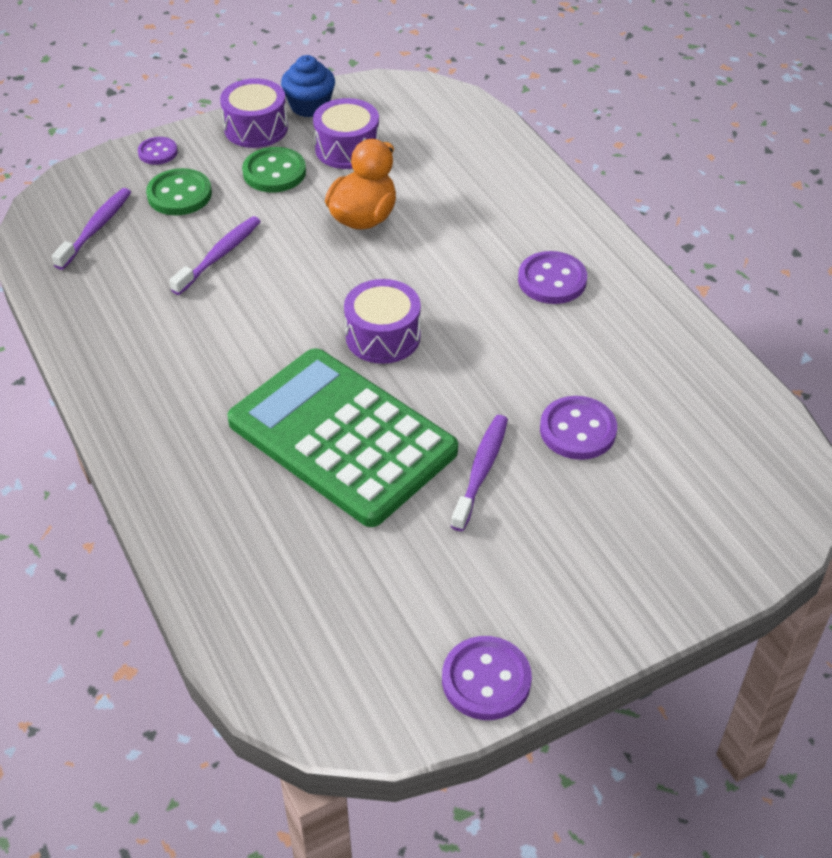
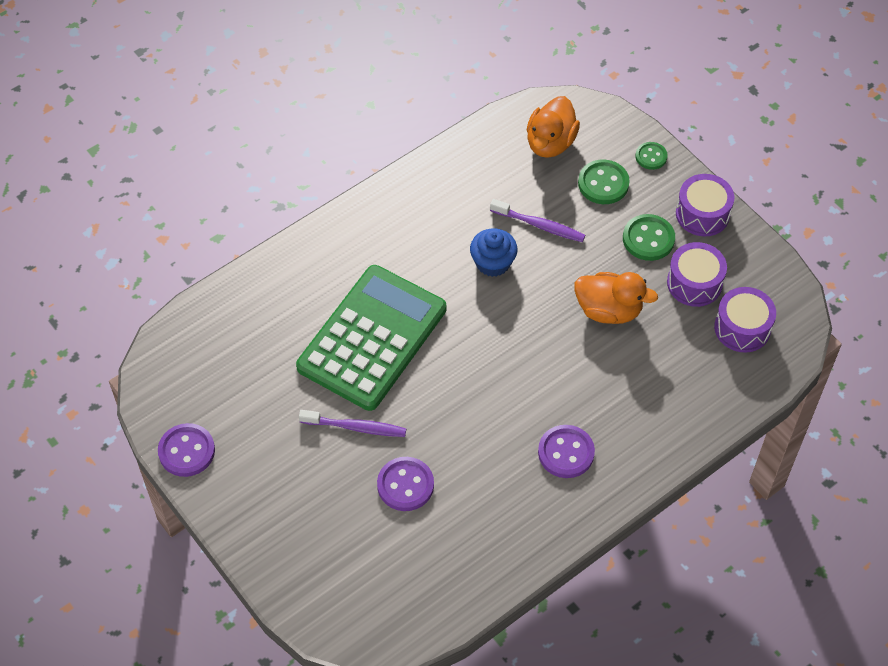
camera: 80 degrees right, 10 degrees up
purple toothbrush [52,188,131,270] -> orange duck [527,96,580,158]
purple button [138,137,178,165] -> green button [635,142,668,170]
blue cupcake [281,55,335,117] -> blue cupcake moved to [470,228,517,277]
purple drum [344,279,421,364] -> purple drum moved to [714,287,776,353]

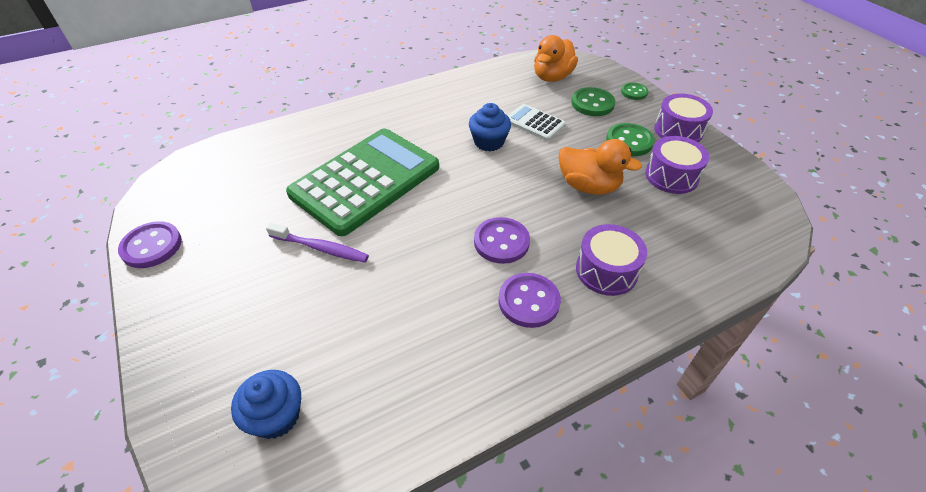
camera: 10 degrees right, 10 degrees down
purple button [377,457,434,511] -> purple button moved to [474,217,530,264]
purple toothbrush [490,199,585,242] -> white calculator [508,104,566,141]
purple drum [714,287,776,353] -> purple drum moved to [576,224,647,296]
none -> blue cupcake [231,370,301,439]

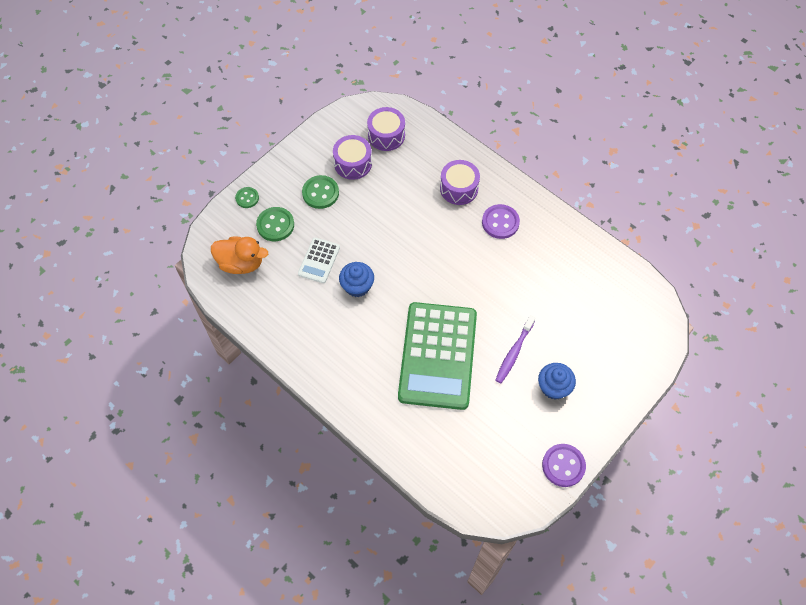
camera: 110 degrees left, 15 degrees up
blue cupcake [231,370,301,439] -> blue cupcake moved to [538,363,576,399]
purple toothbrush [266,223,369,263] -> purple toothbrush turned 150 degrees counterclockwise [496,315,535,383]
green calculator [286,128,439,236] -> green calculator turned 105 degrees counterclockwise [398,302,477,410]
purple button [474,217,530,264] -> none
orange duck [558,139,642,195] -> none
purple drum [654,93,713,142] -> purple drum moved to [367,107,405,151]

